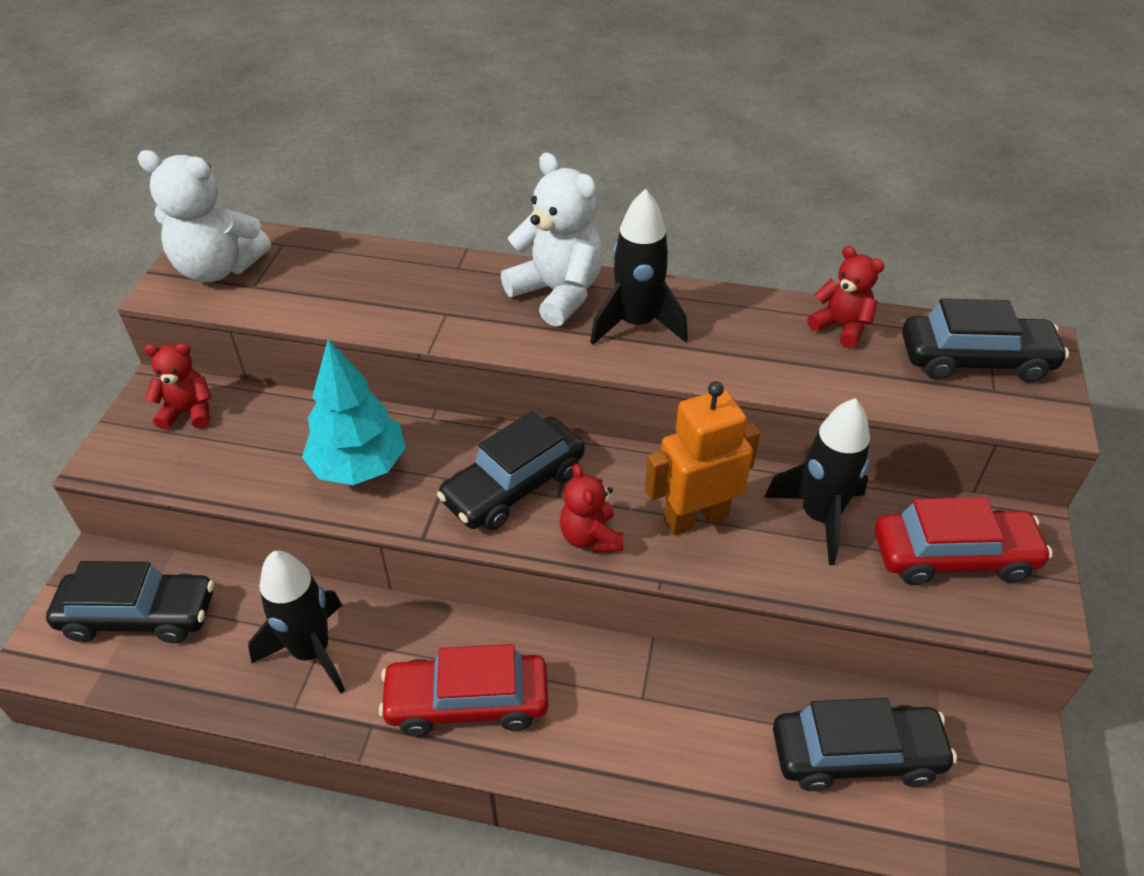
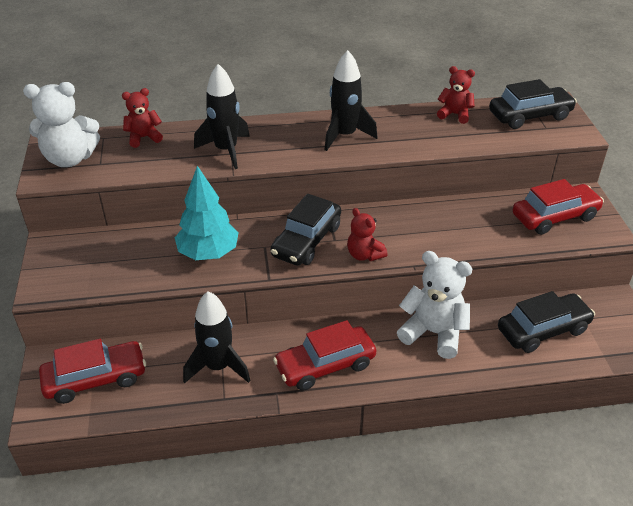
camera: 20 degrees left, 5 degrees down
black car [46,561,214,644] -> red car [39,339,146,404]
red teddy bear [144,343,212,430] -> red teddy bear moved to [122,88,163,148]
white teddy bear [501,152,603,327] -> white teddy bear moved to [397,251,473,359]
orange robot [645,381,760,535] -> none
black rocket [764,398,870,565] -> black rocket moved to [194,64,250,169]

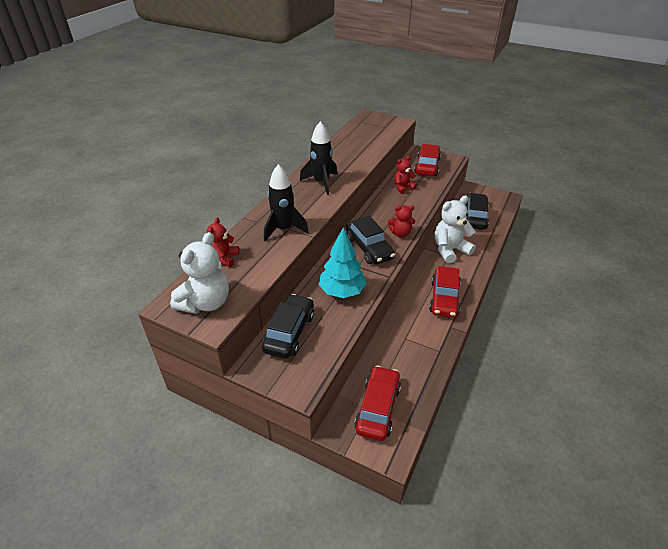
camera: 55 degrees left, 0 degrees up
black rocket [183,291,250,383] -> none
red teddy bear [437,66,475,124] -> red teddy bear moved to [394,156,417,194]
black car [489,79,577,129] -> black car moved to [262,294,314,359]

